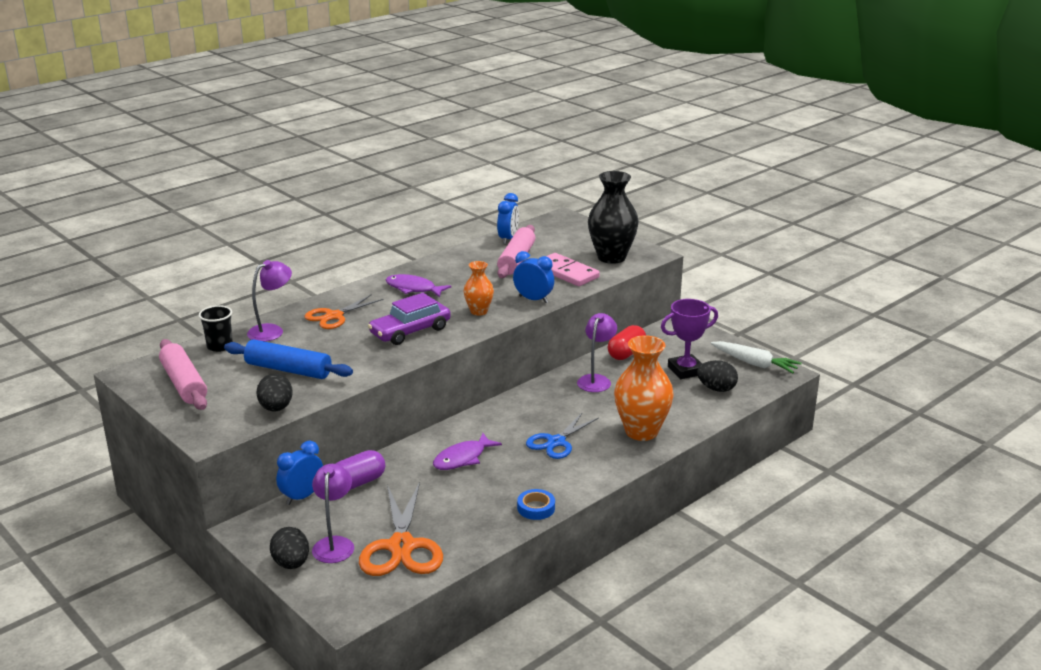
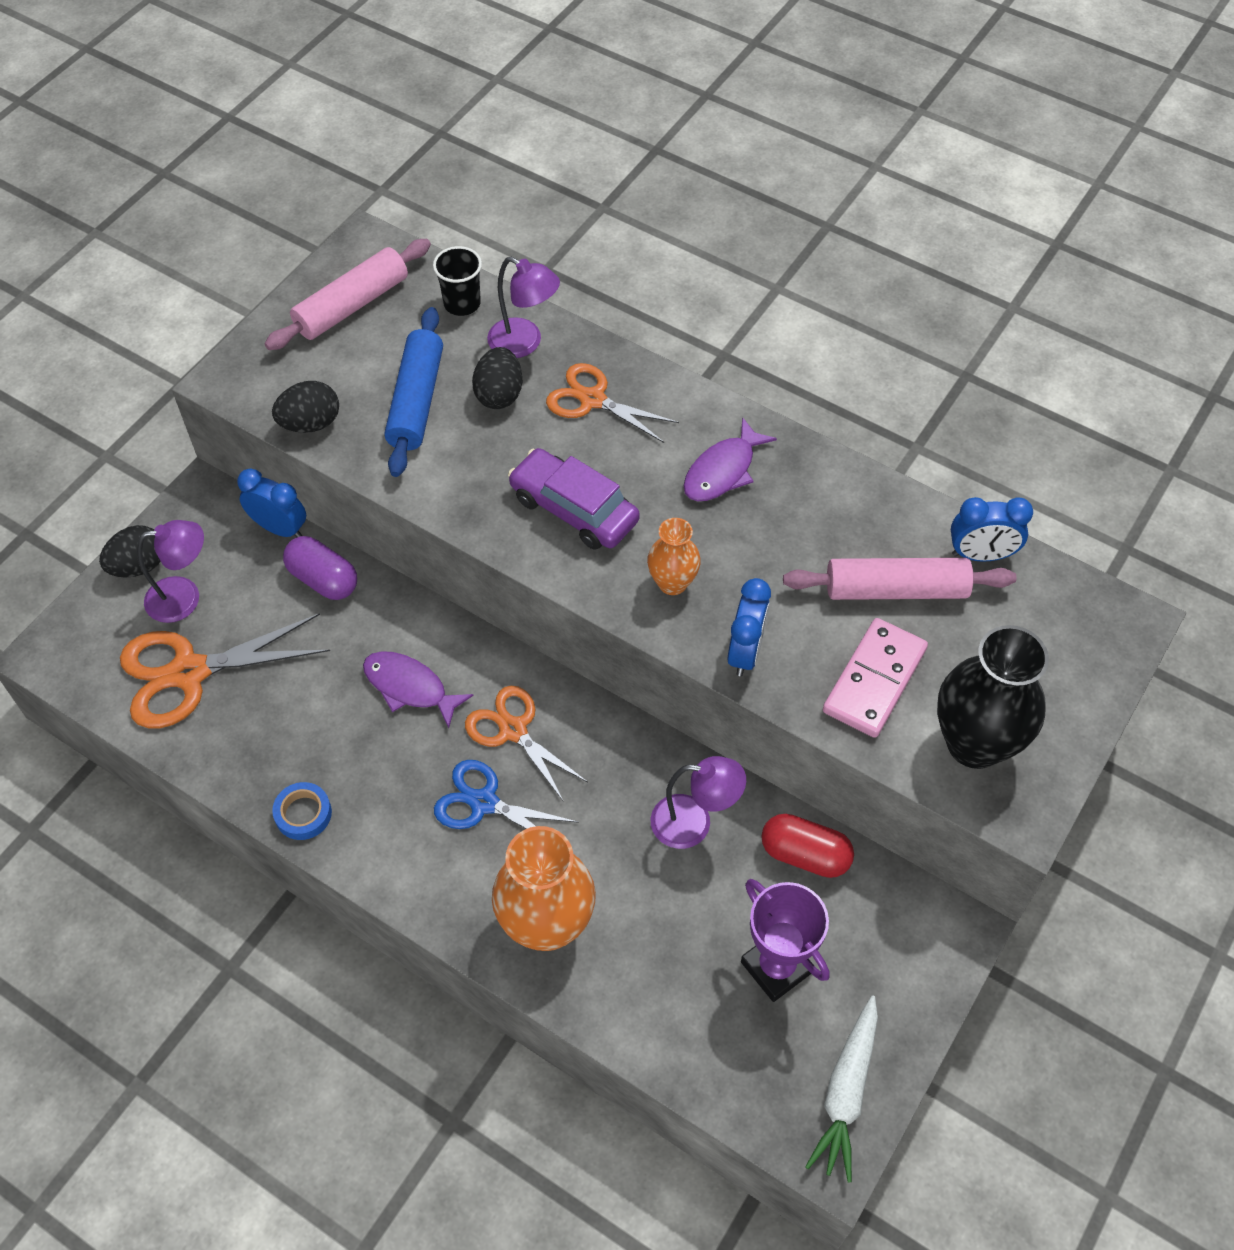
camera: 75 degrees right, 30 degrees up
purple fish [386,274,451,297] -> purple fish turned 150 degrees counterclockwise [684,417,777,501]
black egg [697,360,738,392] -> black egg moved to [472,347,522,409]
none -> orange scissors [465,686,588,802]

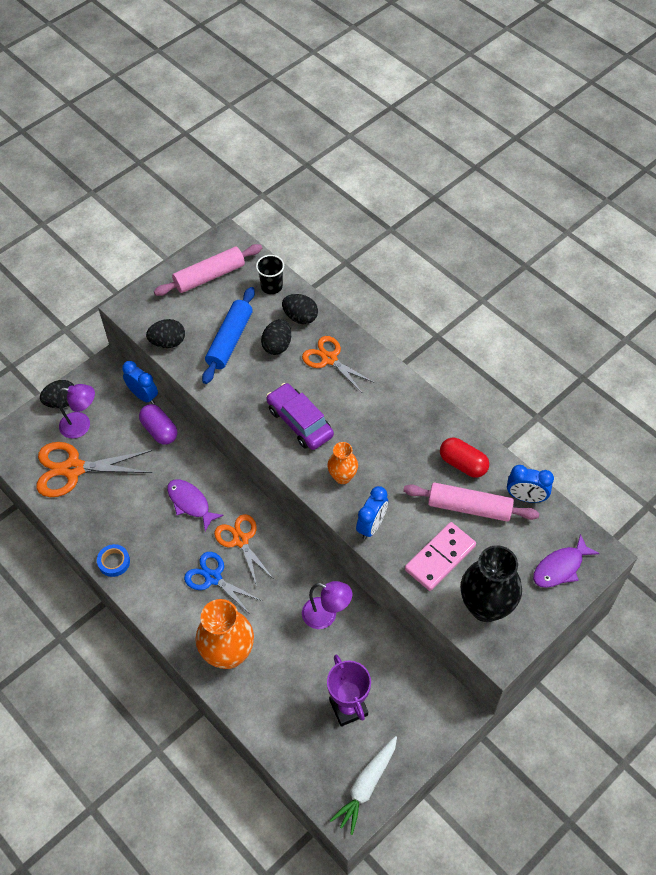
camera: 15 degrees right, 0 degrees up
purple lamp [487,257,560,358] -> black egg [282,294,318,324]
purple fish [684,417,777,501] -> purple fish moved to [533,534,600,588]
red capsule [761,814,854,878] -> red capsule moved to [440,438,489,478]

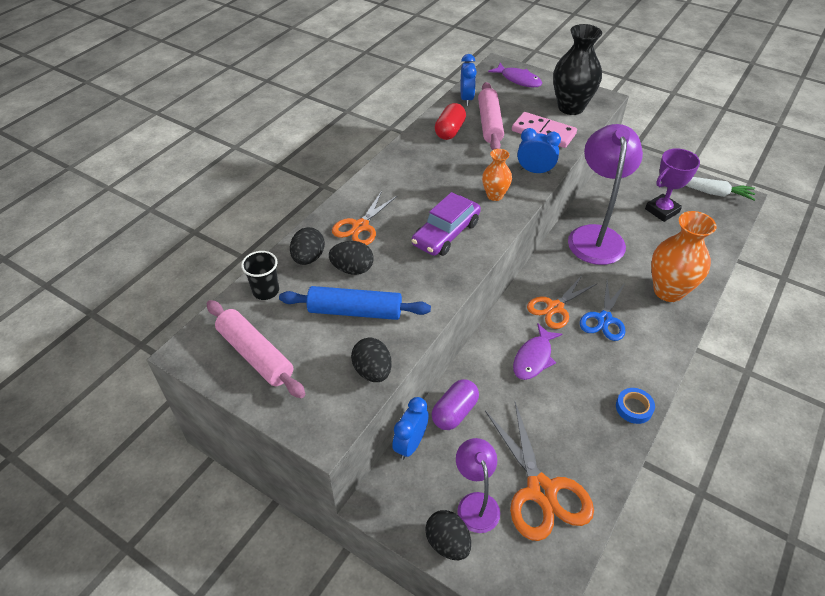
camera: 105 degrees left, 10 degrees down
purple lamp [302,581,352,629] -> purple lamp [568,124,643,265], size x1.84

